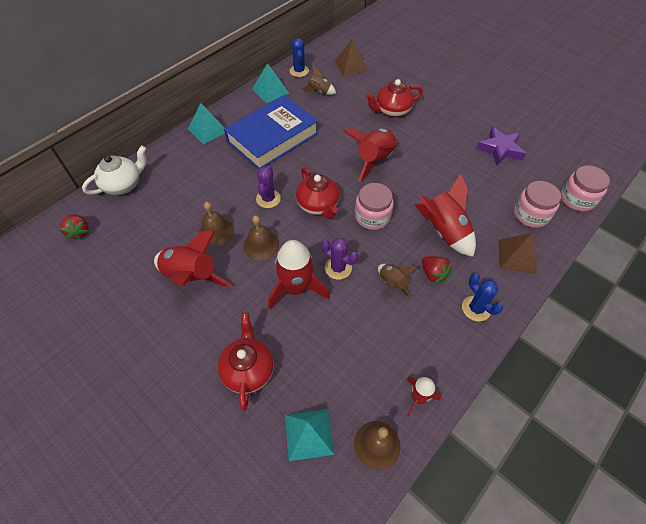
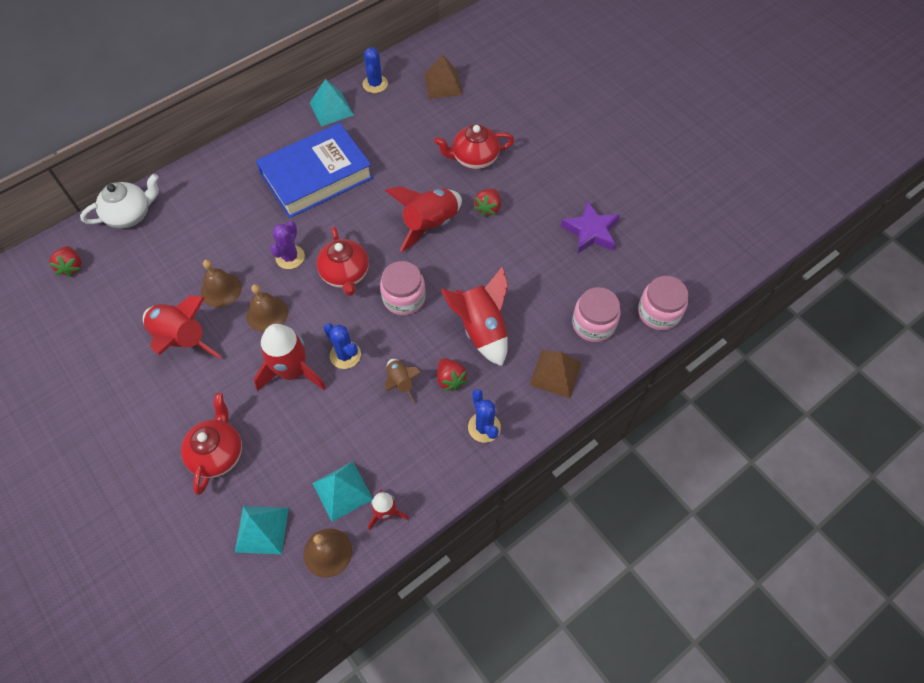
camera: 10 degrees right, 5 degrees up
turquoise pyramid [188,103,225,145] -> turquoise pyramid moved to [313,462,373,522]
brown rocket [302,65,336,95] -> none
purple cactus [321,238,358,280] -> blue cactus [324,323,361,369]
none -> red strawberry [474,188,501,217]

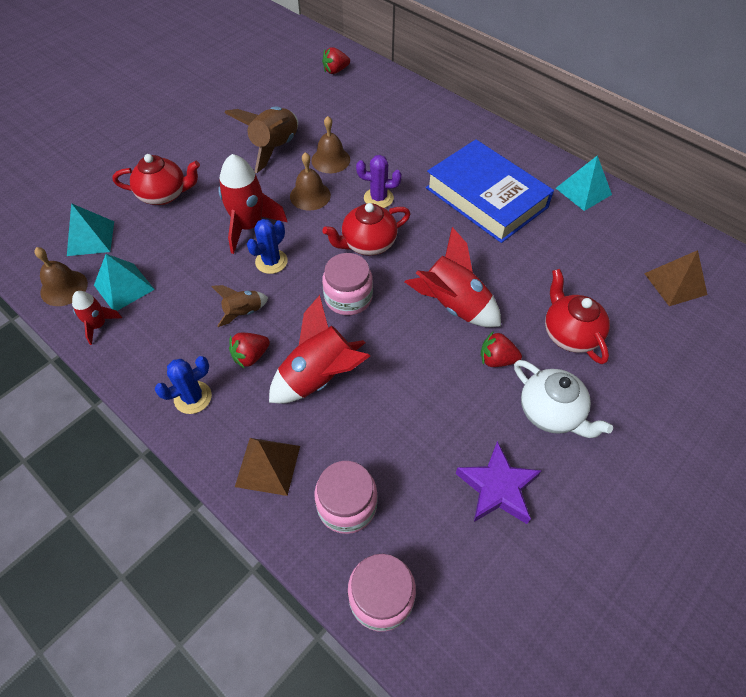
camera: 80 degrees right, 5 degrees down
white teapot [80,174,159,228] -> white teapot moved to [514,360,613,438]
red rocket [143,295,222,359] -> brown rocket [224,107,298,173]
blue cactus [363,47,388,93] -> none

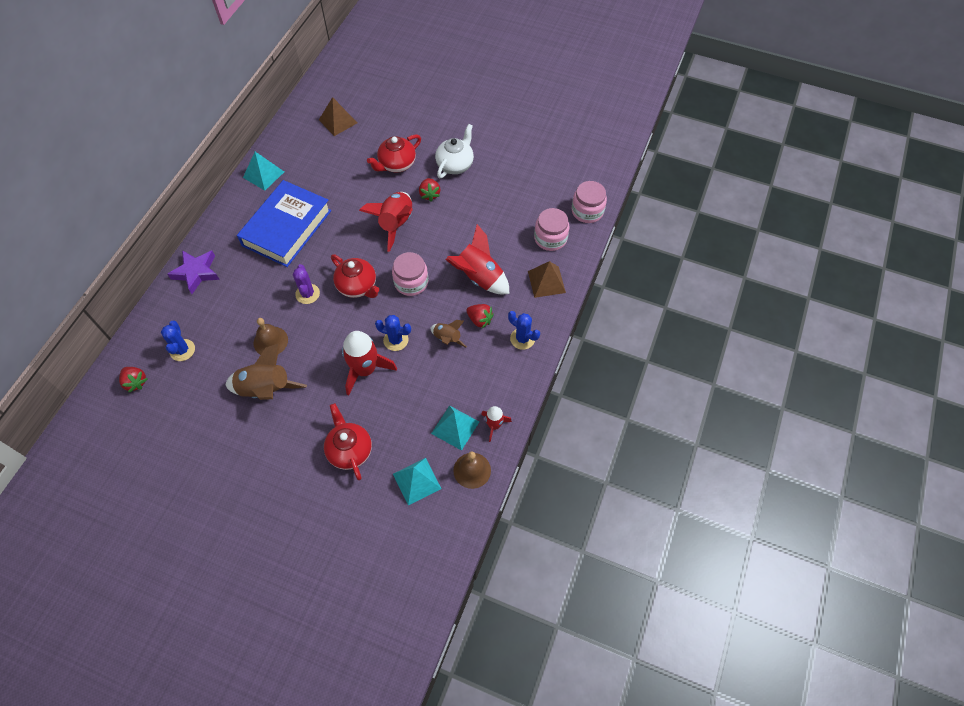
camera: 110 degrees left, 5 degrees up
brown bell [290,152,331,211] -> none
purple star [456,441,542,524] -> purple star moved to [167,250,220,294]
none -> blue cactus [161,321,195,361]

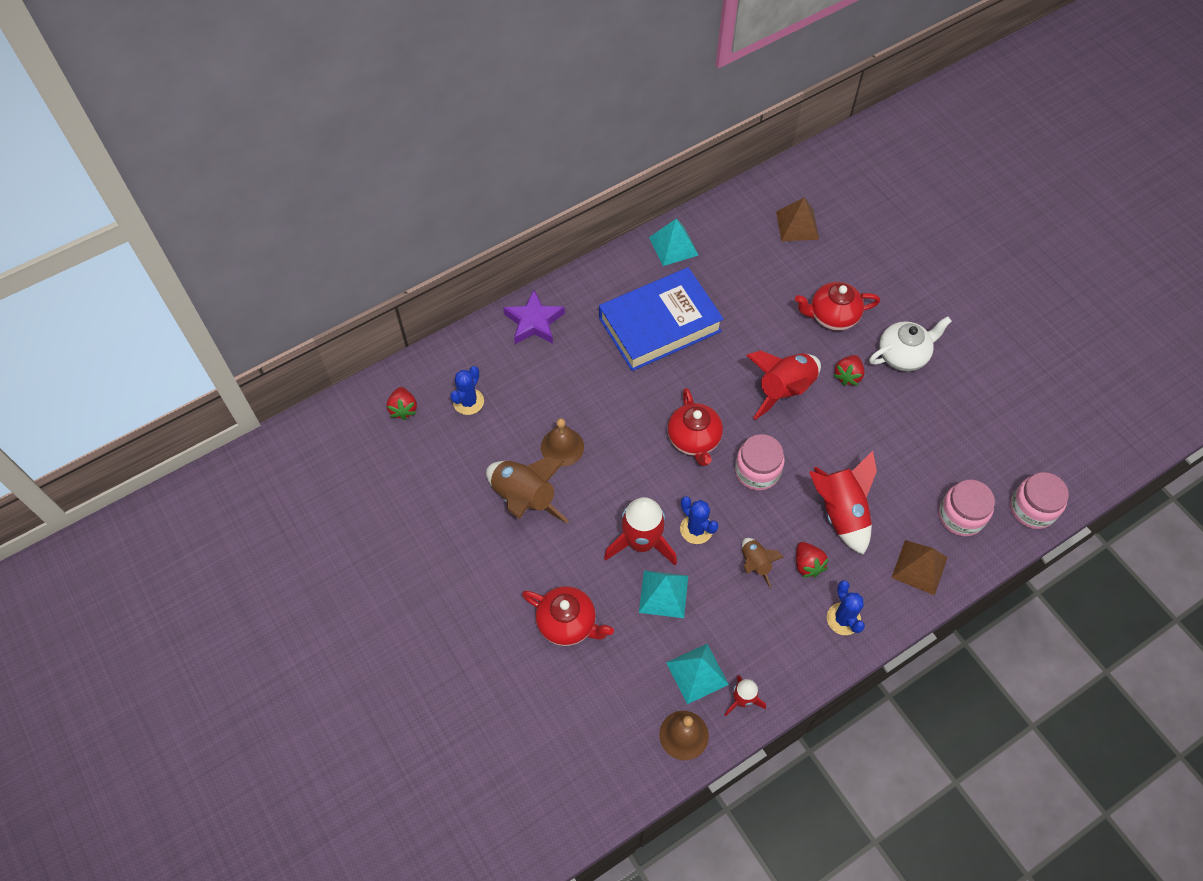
camera: 35 degrees right, 0 degrees up
purple cactus [293,264,320,304] -> none
red teapot [324,403,372,480] -> red teapot turned 105 degrees clockwise [522,586,614,646]
turquoise pyramid [393,458,442,505] -> turquoise pyramid moved to [639,570,688,618]

